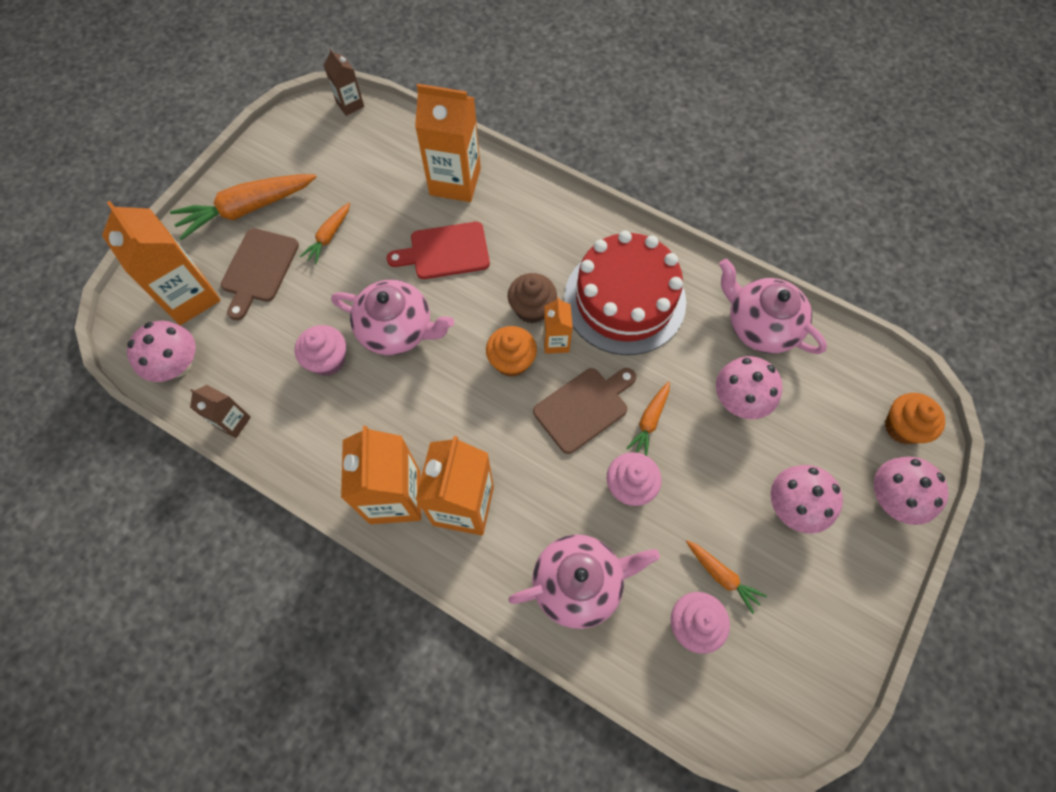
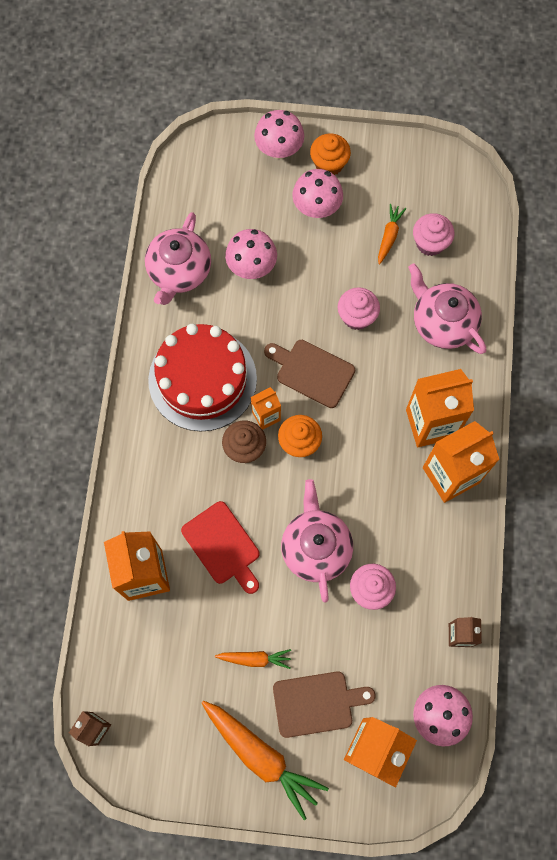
camera: 115 degrees left, 5 degrees up
orange carrot [626,381,670,456] -> none
orange cupcake [885,393,945,444] -> orange cupcake moved to [310,133,351,175]

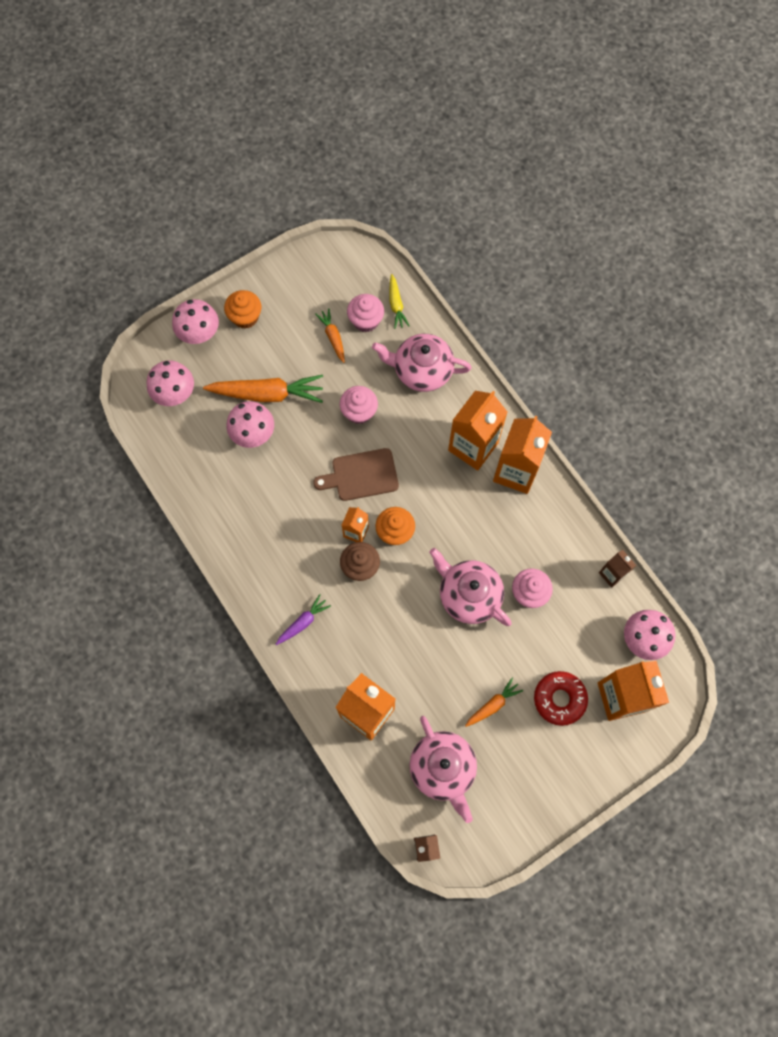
camera: 40 degrees left, 0 degrees up
pink teapot [145,212,211,305] -> pink teapot moved to [410,716,477,823]
red cake [148,324,257,432] -> none
red cutting board [181,501,259,594] -> none
orange carrot [202,701,329,820] -> orange carrot moved to [203,375,323,403]
brown cutting board [273,671,376,738] -> red donut [534,671,588,726]
pink mushroom [292,169,343,218] -> pink mushroom moved to [147,360,194,406]
none -> purple carrot [276,594,331,645]
none -> yellow carrot [389,274,409,329]

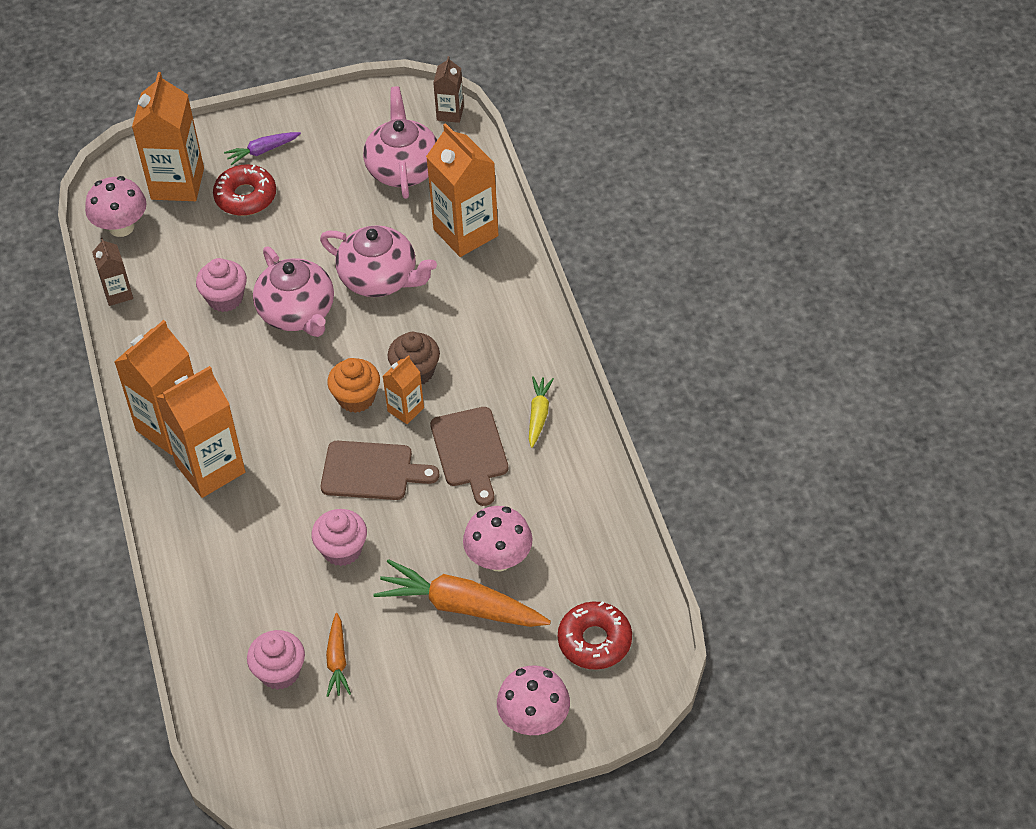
camera: 160 degrees left, 20 degrees down
pink mushroom [147,360,194,406] -> red donut [558,601,632,670]
orange cupcake [224,290,261,329] -> none
purple carrot [276,594,331,645] -> purple carrot moved to [224,132,301,165]
pink teapot [372,334,472,392] -> pink teapot moved to [320,225,437,297]
yellow carrot [389,274,409,329] -> yellow carrot moved to [529,376,554,448]
orange carrot [465,678,523,727] -> none
none -> brown cutting board [430,407,509,506]

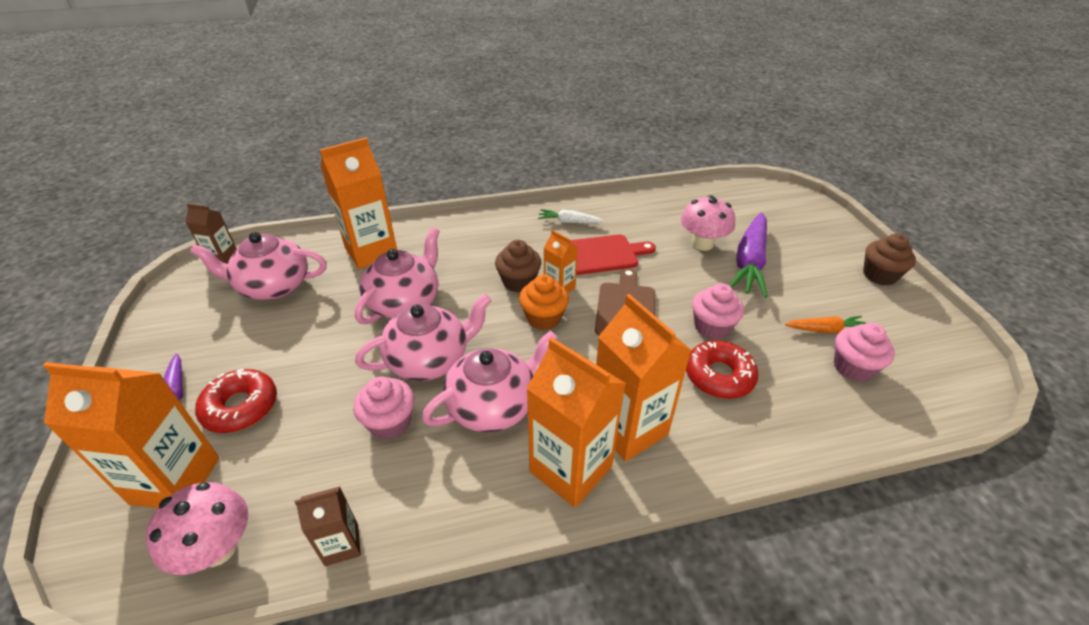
camera: 90 degrees left, 10 degrees down
orange carrot [373,559,551,627] -> purple carrot [729,212,768,298]
brown cutting board [430,407,509,506] -> red cutting board [571,234,656,275]
pink mushroom [497,666,570,735] -> none
yellow carrot [529,376,554,448] -> white carrot [538,209,605,224]
red donut [558,601,632,670] -> red donut moved to [686,340,759,399]
none -> pink teapot [422,330,558,432]
none -> brown cupcake [863,233,916,285]

